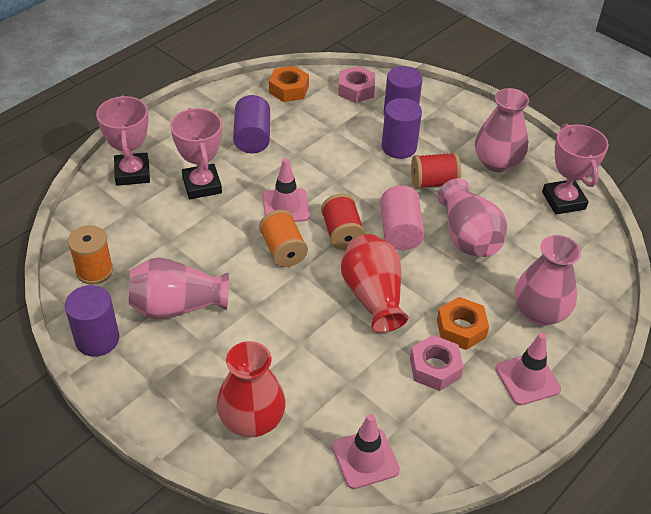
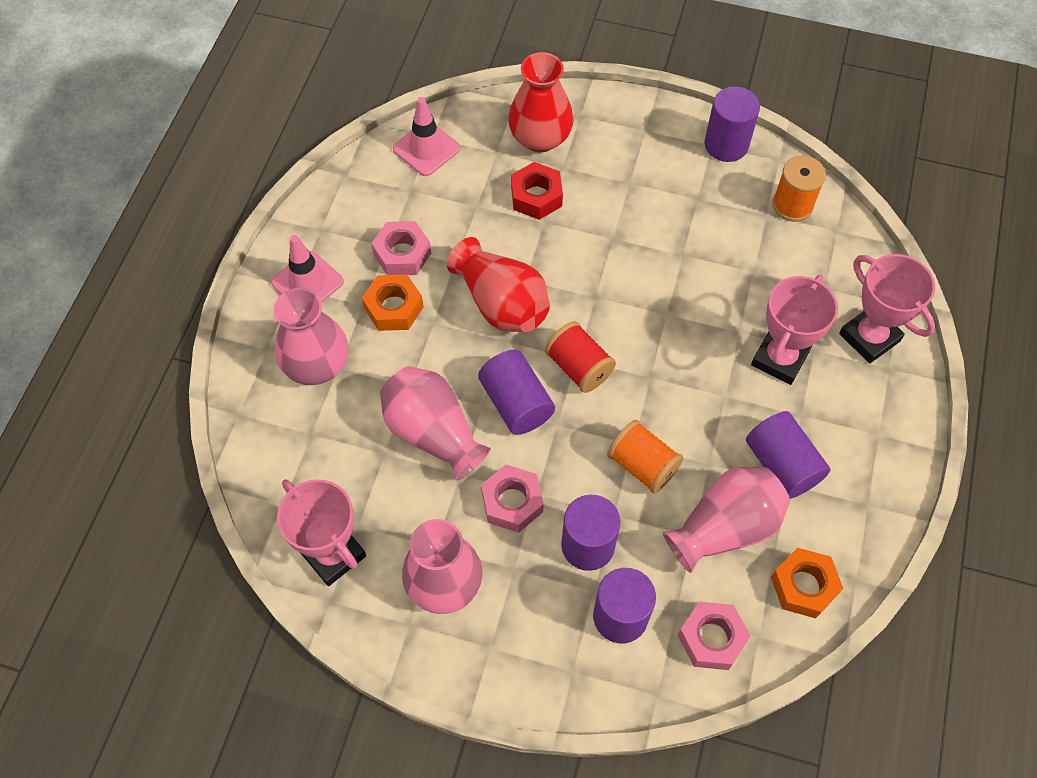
camera: 155 degrees right, 15 degrees up
pink vase [129,257,229,320] -> pink vase moved to [663,467,790,573]
pink trophy [170,108,222,199] -> pink trophy turned 75 degrees clockwise [751,275,838,385]
orange spool [259,210,308,267] -> orange spool moved to [607,420,683,493]
pink traffic cone [263,158,310,222] -> none
pink cylinder [380,185,424,250] -> purple cylinder [478,350,555,435]
red spool [411,152,461,189] -> pink nut [481,465,544,533]
none -> red nut [511,162,563,220]

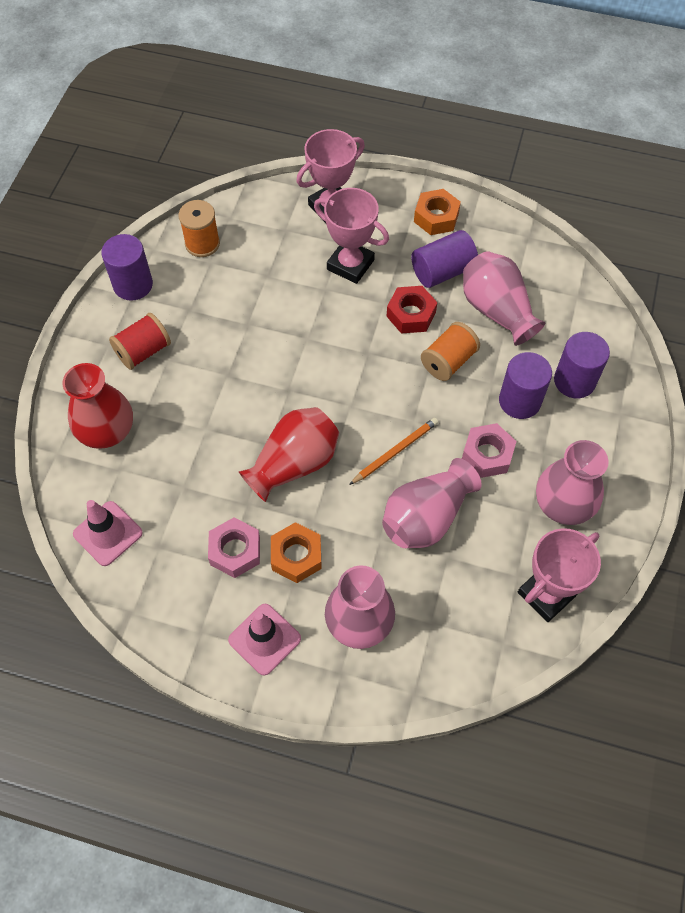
camera: 90 degrees left, 0 degrees up
purple cylinder [478,350,555,435] -> orange pencil [349,418,438,485]
red nut [511,162,563,220] -> red nut moved to [386,286,437,334]
red spool [545,321,616,393] -> red spool moved to [109,313,171,370]
pink nut [678,602,751,670] -> none
orange nut [771,548,843,618] -> orange nut moved to [414,189,461,235]

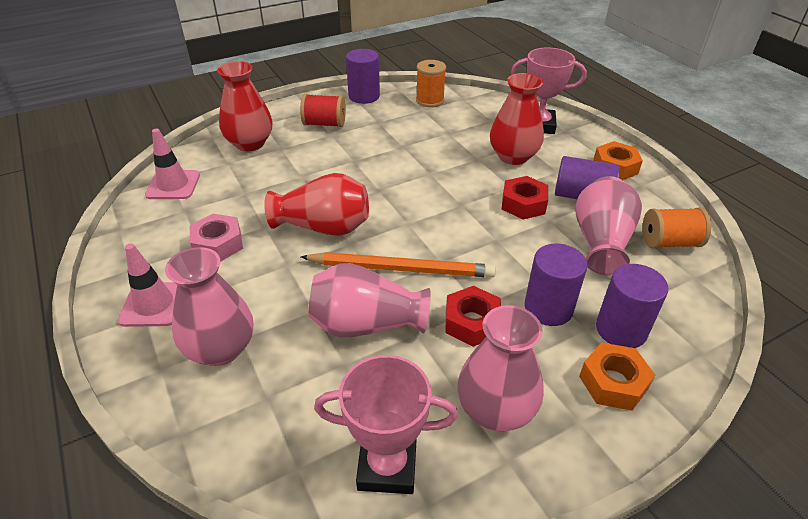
camera: 45 degrees right, 20 degrees down
orange nut [271,522,322,583] -> orange nut moved to [579,342,655,411]
pink trophy [314,188,389,284] -> red vase [490,73,544,165]
orange pencil [349,418,438,485] -> orange pencil [301,252,496,278], size x1.64
orange spool [421,322,480,381] -> orange spool moved to [642,207,711,248]
pink nut [462,423,516,478] -> red nut [446,286,501,347]

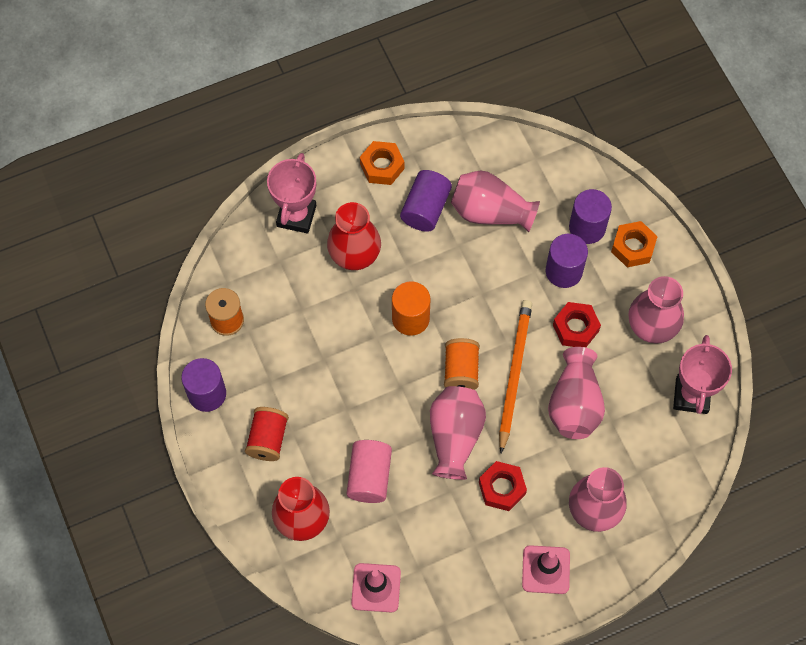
camera: 85 degrees left, 25 degrees up
pink nut [189,214,243,262] -> none
red vase [264,173,369,236] -> pink vase [430,386,486,480]
red nut [502,176,548,220] -> red nut moved to [479,461,527,511]
orange spool [642,207,711,248] -> orange spool moved to [444,338,480,390]
none -> pink cylinder [347,440,392,503]
none -> orange cylinder [392,282,430,336]

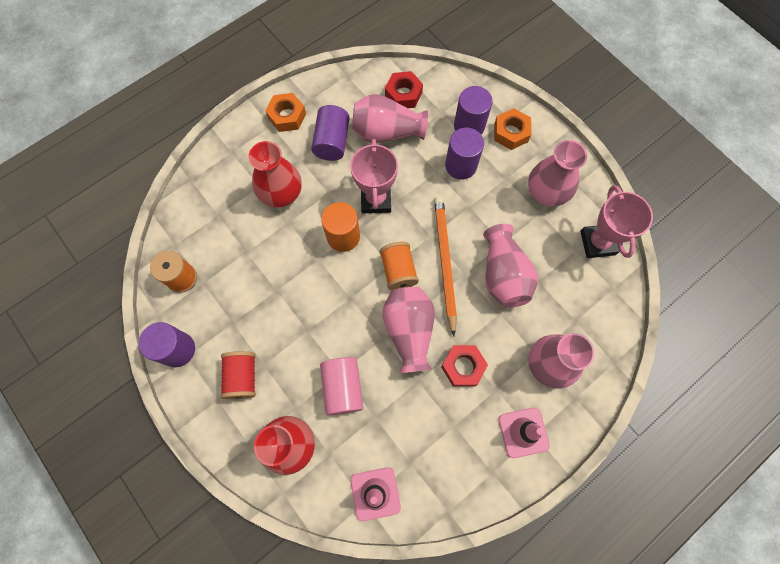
camera: 15 degrees left, 5 degrees up
pink trophy [267,153,316,234] -> pink trophy moved to [350,139,398,213]
red nut [553,302,601,347] -> red nut moved to [385,71,423,108]

